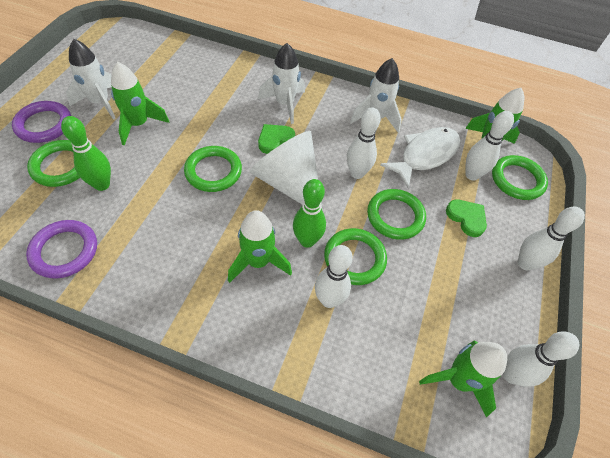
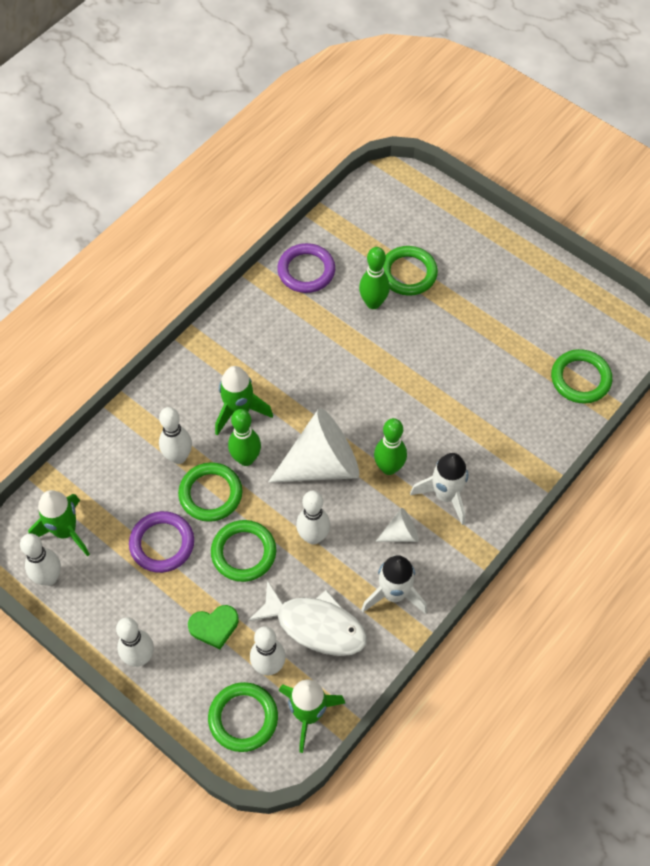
camera: 115 degrees right, 5 degrees up
purple ring [12,101,71,143] -> purple ring moved to [129,511,194,573]
white rocket [66,39,116,120] -> none
green rocket [111,62,169,146] -> none
green ring [184,146,242,192] -> green ring moved to [551,349,612,404]
green heart [258,124,295,154] -> green bowling pin [374,418,407,475]
white fish [380,127,460,188] -> white fish turned 45 degrees counterclockwise [248,580,367,656]
none -> white cone [375,508,419,542]

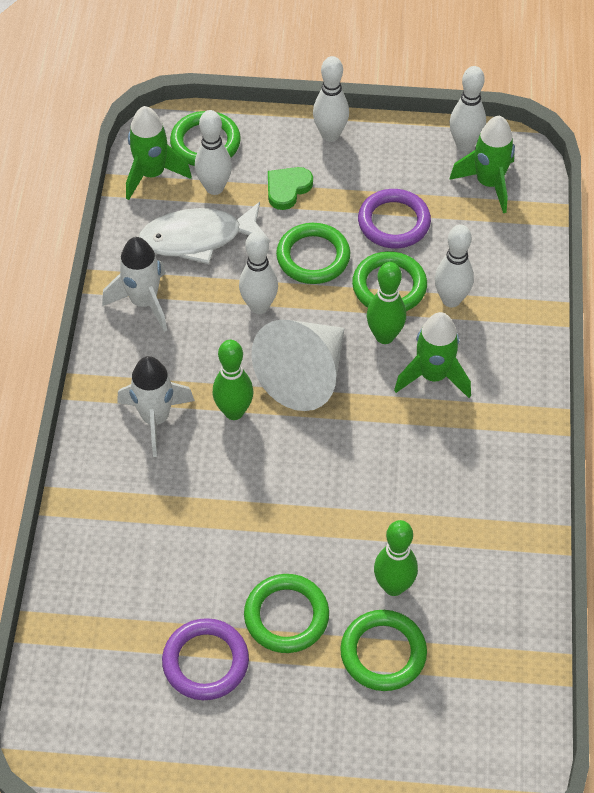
camera: 145 degrees right, 5 degrees down
purple ring [277,243,335,293] -> purple ring moved to [162,618,249,700]
white cone [375,508,419,542] -> none
green ring [551,349,612,404] -> green ring moved to [244,574,329,653]

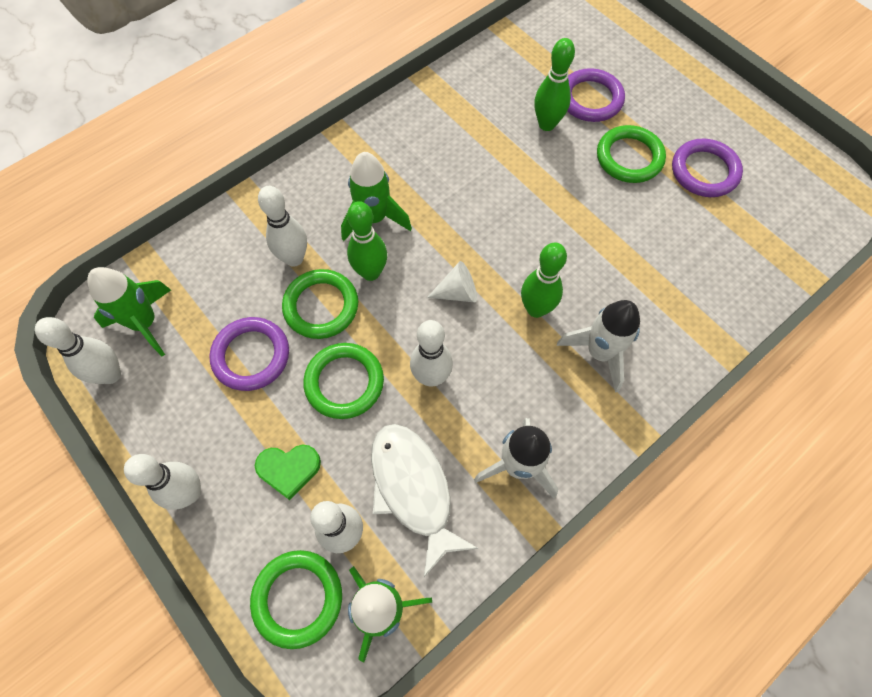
camera: 135 degrees left, 10 degrees up
white fish [139,202,270,264] -> white fish turned 150 degrees counterclockwise [371,424,479,577]
white cone [251,319,345,411] -> white cone [427,261,477,303], size x0.46
green ring [340,610,427,691] -> purple ring [567,68,625,122]

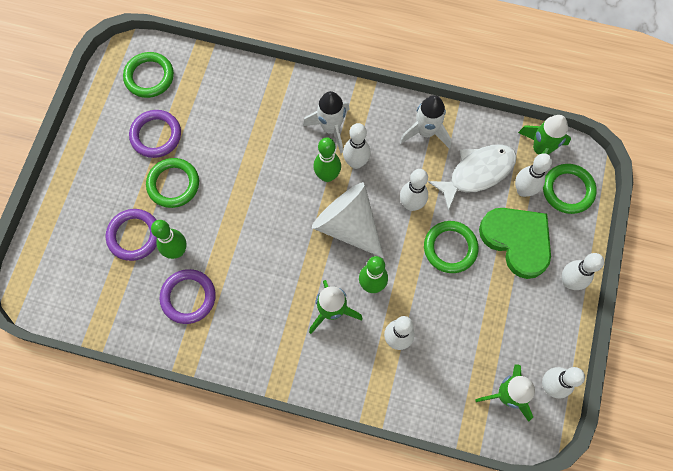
camera: 125 degrees left, 5 degrees up
purple ring [209,317,289,391] -> purple ring moved to [160,269,216,324]
green heart [255,445,321,500] -> green heart [479,208,551,279], size x1.93
green ring [282,269,358,339] -> green ring moved to [123,52,174,98]
white fish [371,424,479,577] -> white fish turned 150 degrees counterclockwise [428,144,517,211]
white cone [427,261,477,303] -> white cone [312,182,384,258], size x2.17
none -> white bowling pin [343,123,371,169]

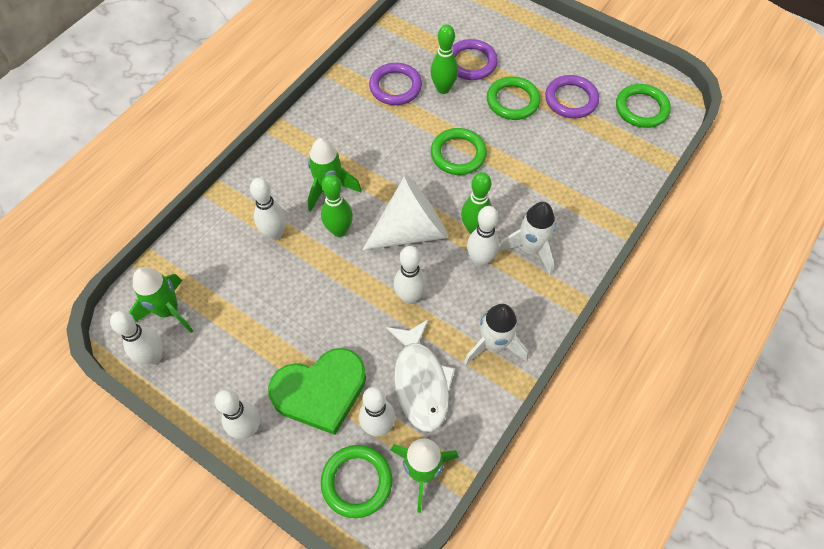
camera: 110 degrees right, 10 degrees down
green ring [424,221,479,273] -> green ring moved to [431,128,487,175]

